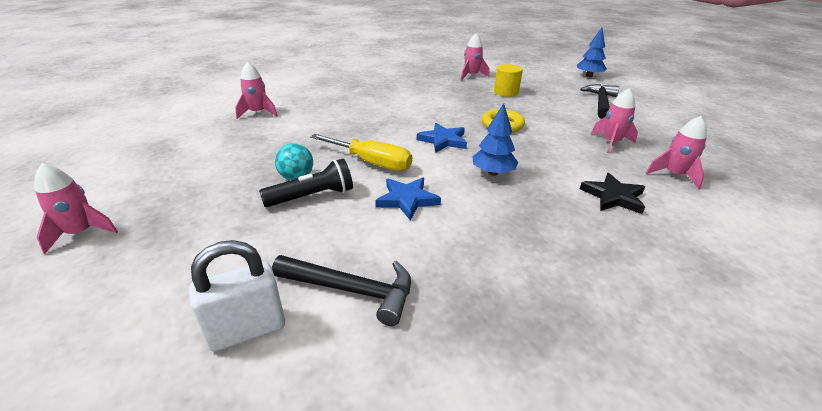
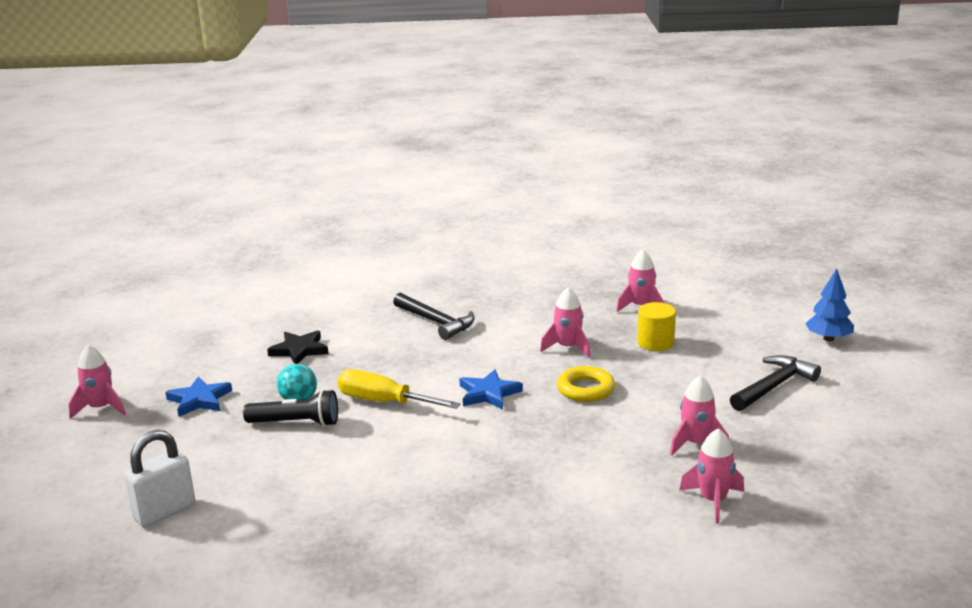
camera: 30 degrees right, 10 degrees down
white padlock [189,240,285,352] -> white padlock turned 45 degrees counterclockwise [124,430,195,527]
pink rocket [235,62,278,119] -> pink rocket moved to [540,287,590,358]
black hammer [272,255,411,326] -> black hammer moved to [393,293,475,340]
yellow screwdriver [310,134,412,171] -> yellow screwdriver turned 150 degrees clockwise [337,369,461,409]
blue star [375,177,441,221] -> blue star moved to [166,376,232,417]
blue tree [472,103,518,176] -> none
black star [580,173,645,214] -> black star moved to [267,331,328,364]

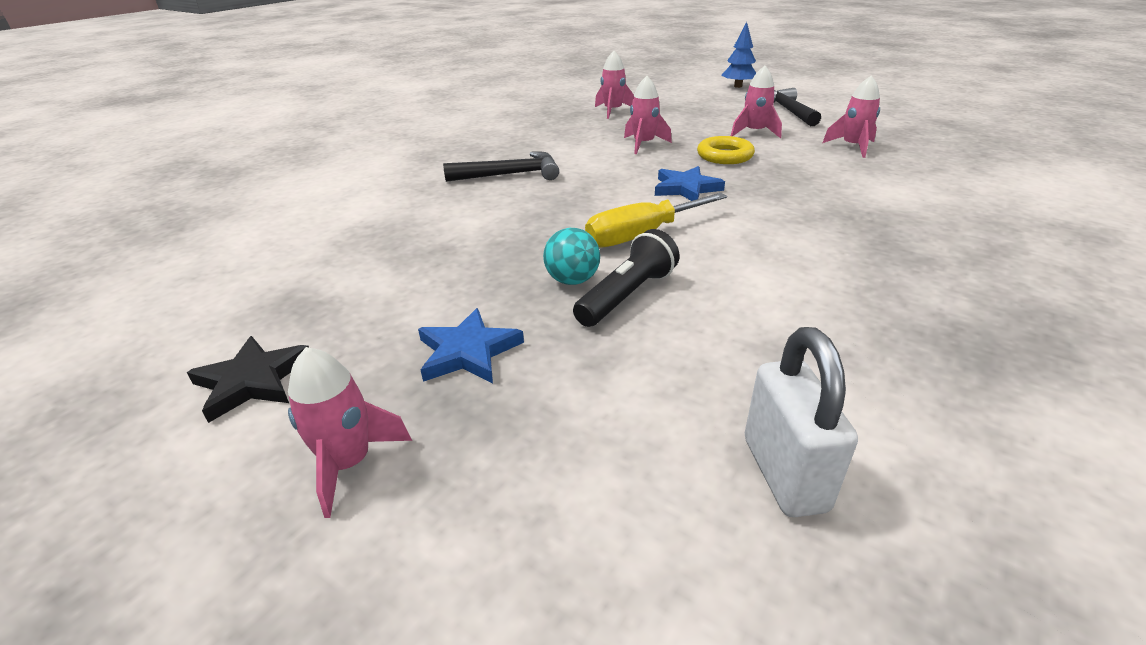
camera: 55 degrees left, 10 degrees up
black star [267,331,328,364] -> black star moved to [187,336,309,423]
yellow cylinder [637,302,676,351] -> none
pink rocket [679,428,744,523] -> pink rocket moved to [731,66,782,138]

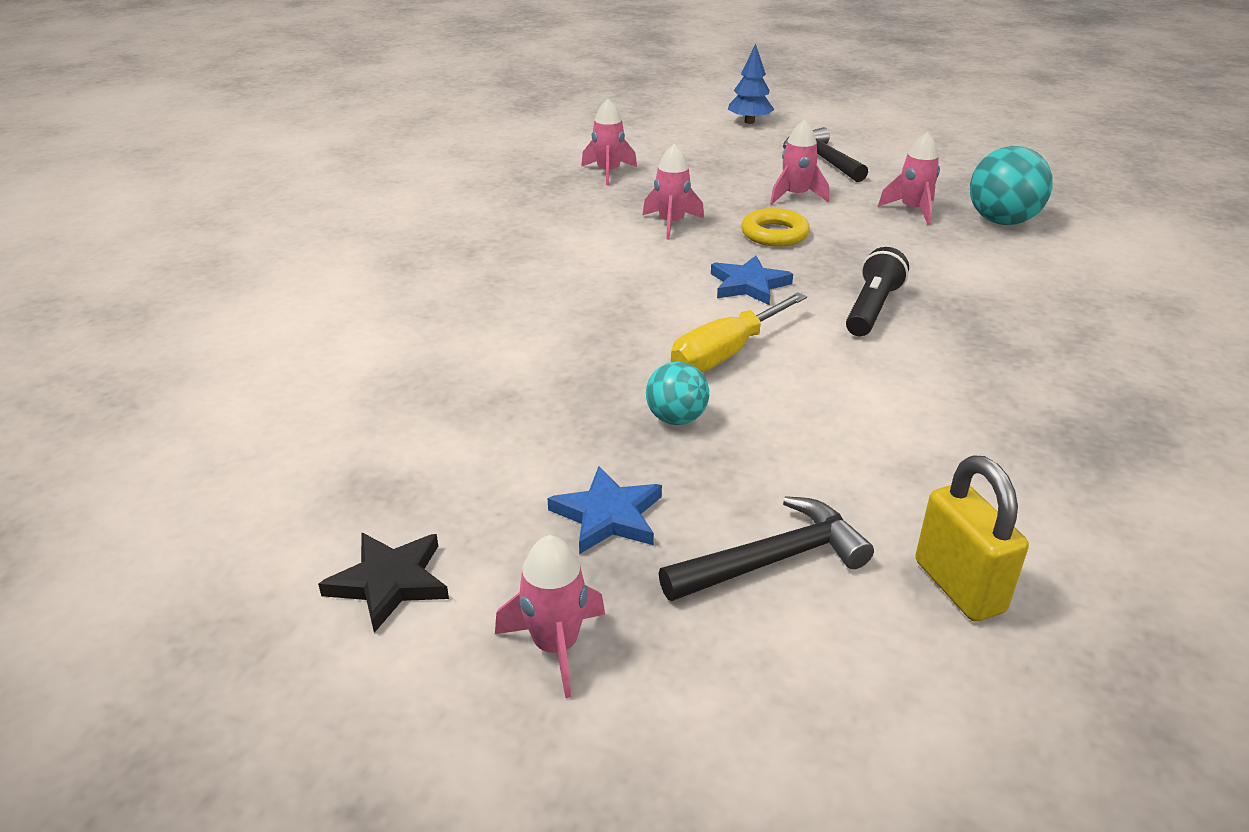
camera: 15 degrees left, 0 degrees up
black hammer [443,151,559,182] -> black hammer moved to [659,496,874,601]
black flashlight [573,229,680,327] -> black flashlight moved to [846,247,909,336]
white padlock [745,327,858,517] -> yellow padlock [916,455,1029,622]
none -> turquoise ball [970,146,1053,225]

